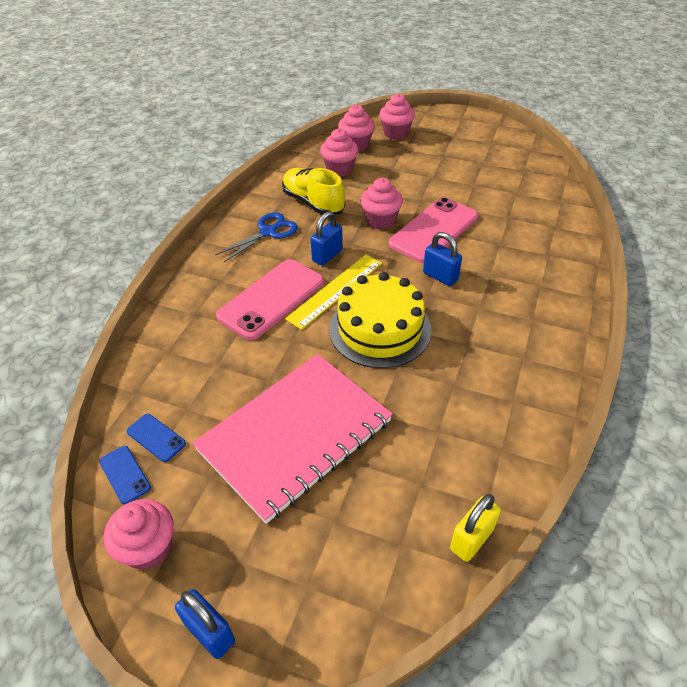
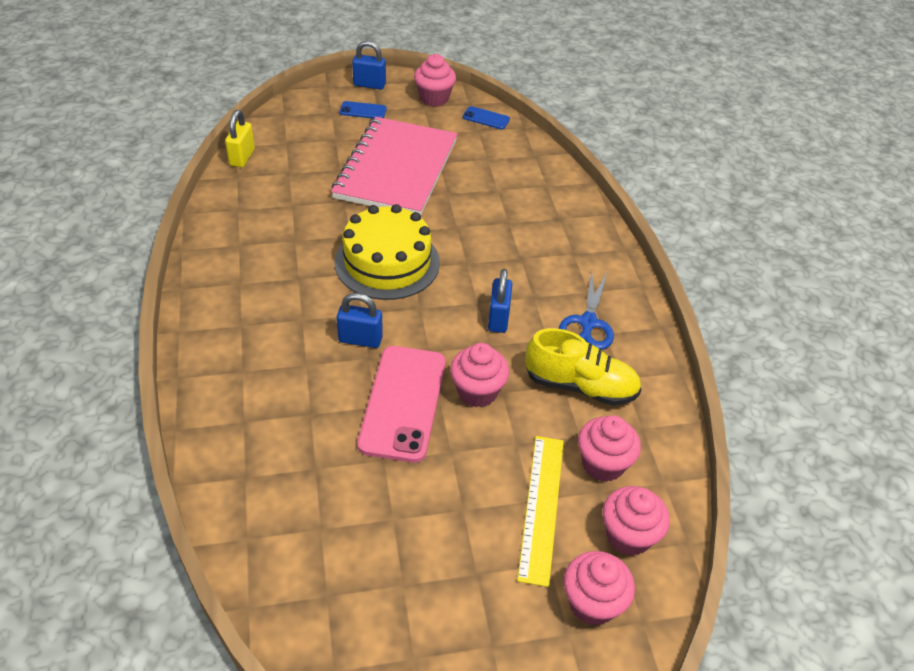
camera: 145 degrees right, 0 degrees up
blue phone [127,414,186,462] -> blue phone moved to [340,101,387,119]
pink phone [216,259,324,340] -> none
yellow ruler [285,255,382,330] -> yellow ruler moved to [517,436,564,587]

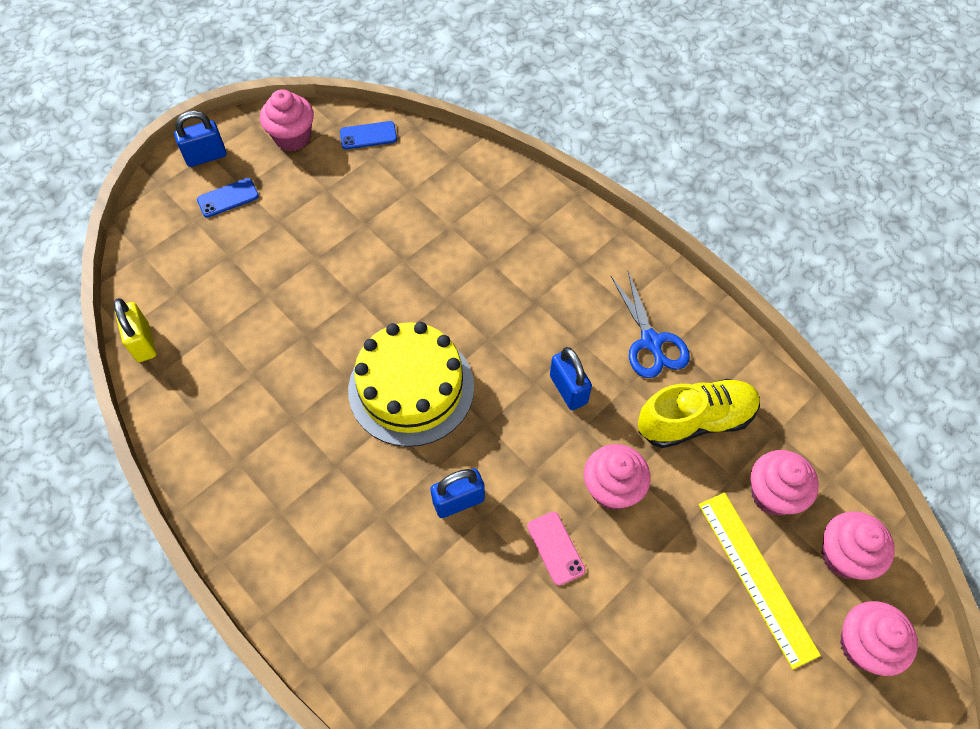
camera: 30 degrees left, 15 degrees up
pink notebook [331,117,458,215] -> none
pink phone [357,346,446,463] -> pink phone [527,512,586,586], size x0.45

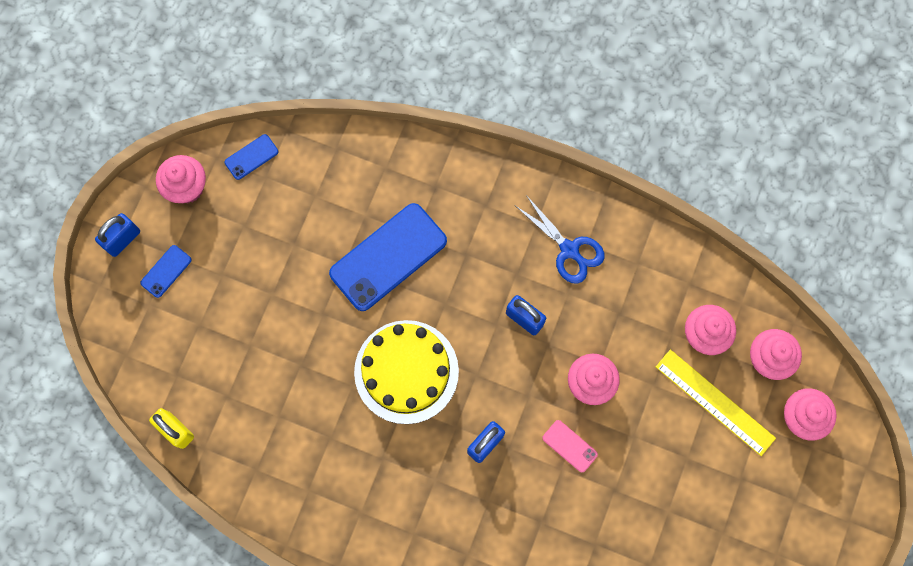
camera: 25 degrees left, 15 degrees up
yellow shoe [638,379,760,448] -> none
none -> blue phone [329,203,447,311]

